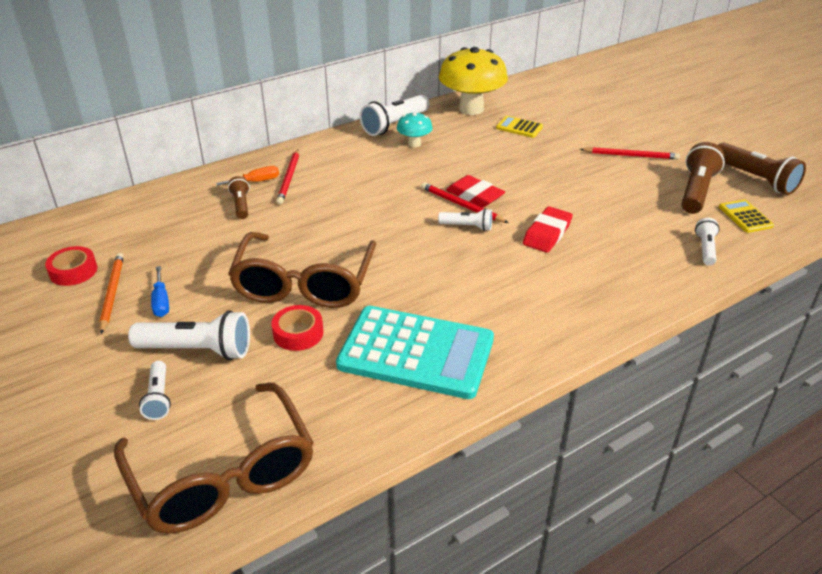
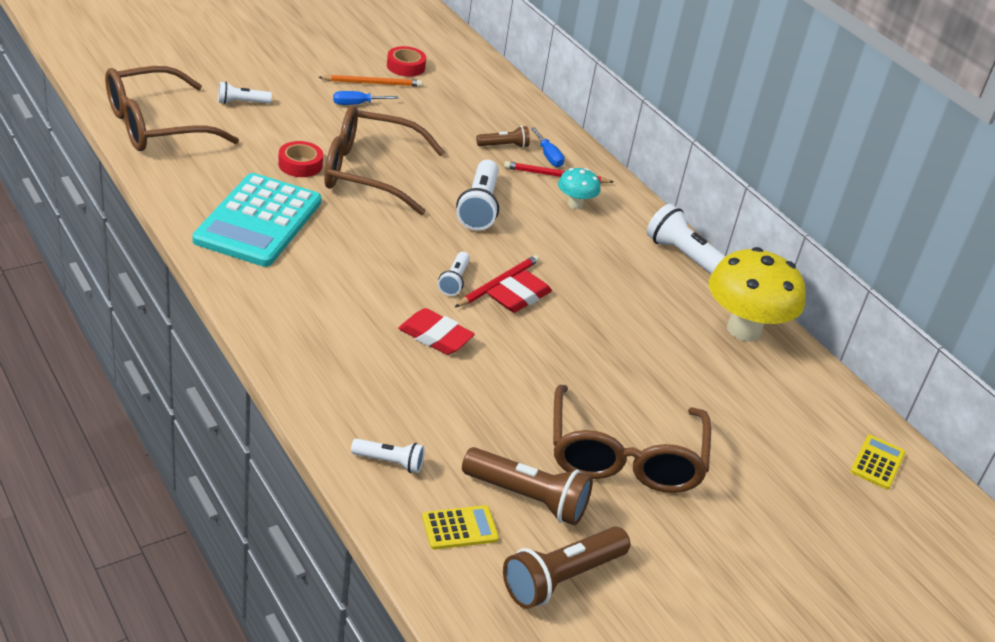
camera: 85 degrees right, 0 degrees up
white flashlight [128,310,250,360] -> white flashlight moved to [456,160,499,231]
orange screwdriver [216,166,279,186] -> blue screwdriver [531,127,565,167]
turquoise mushroom [397,112,433,147] -> turquoise mushroom moved to [558,168,600,209]
yellow calculator [496,116,543,138] -> yellow calculator moved to [850,435,906,489]
red pencil [580,147,680,160] -> brown glasses [553,385,711,493]

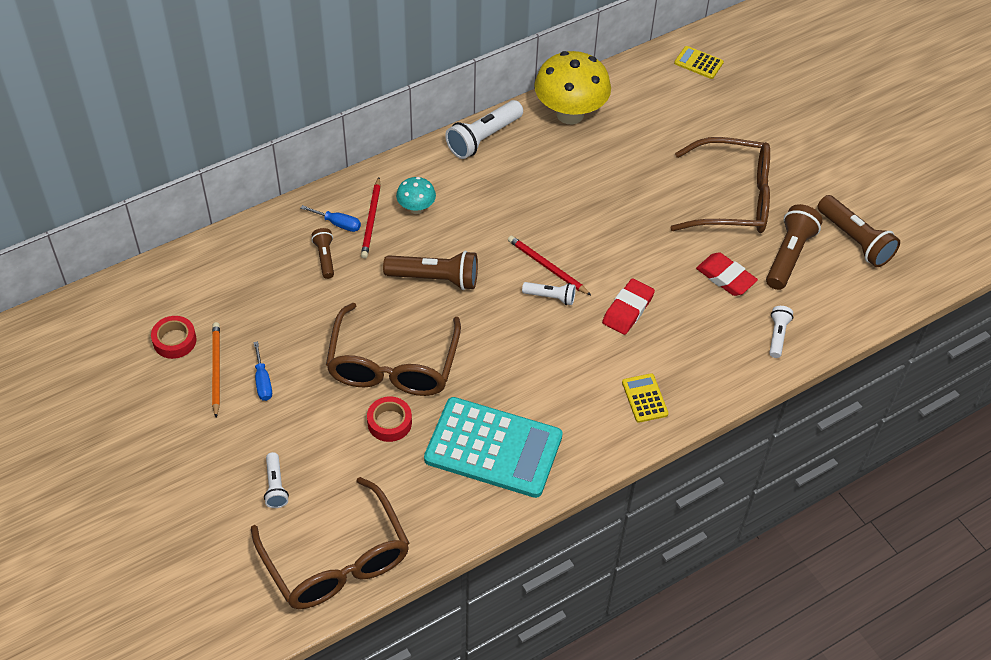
camera: 85 degrees left, 15 degrees up
yellow calculator [422,505,499,549] -> yellow calculator moved to [622,373,668,423]
white flashlight [456,160,499,231] -> brown flashlight [383,251,478,290]
red eraser [487,270,552,313] -> red eraser moved to [696,252,758,296]
blue screwdriver [531,127,565,167] -> blue screwdriver turned 45 degrees clockwise [300,205,361,232]

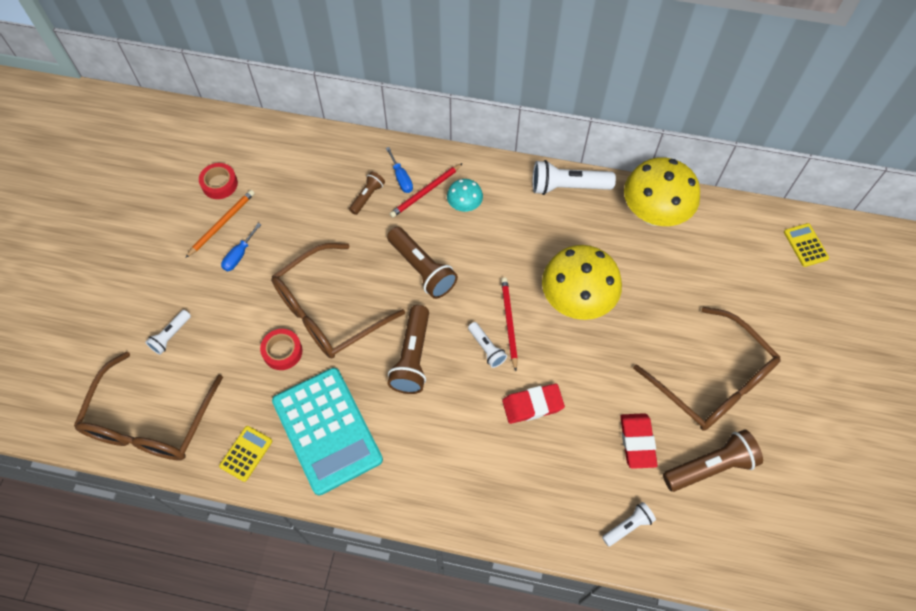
camera: 45 degrees right, 10 degrees up
yellow calculator [622,373,668,423] -> yellow calculator moved to [219,426,272,482]
brown flashlight [818,195,900,267] -> brown flashlight moved to [387,305,429,394]
none -> yellow mushroom [542,245,622,320]

